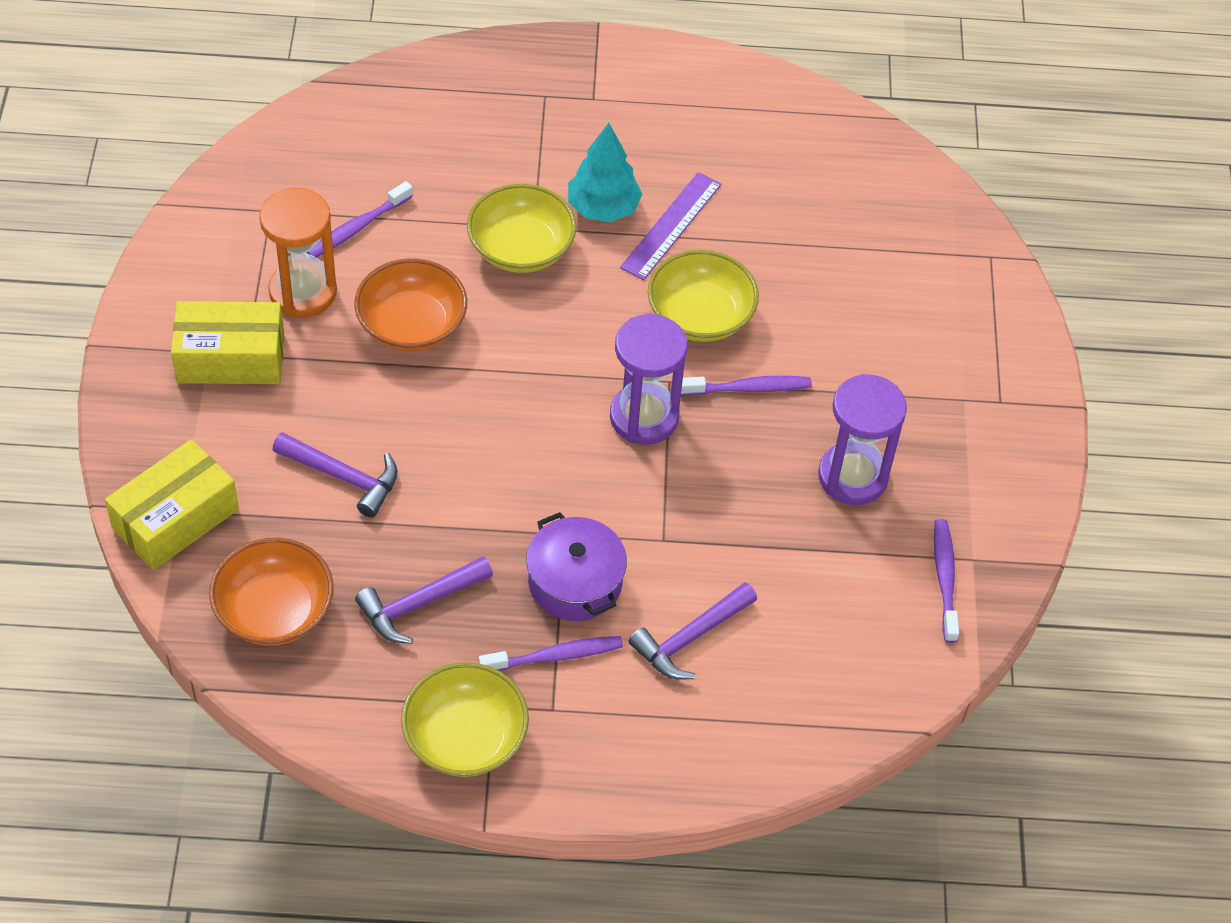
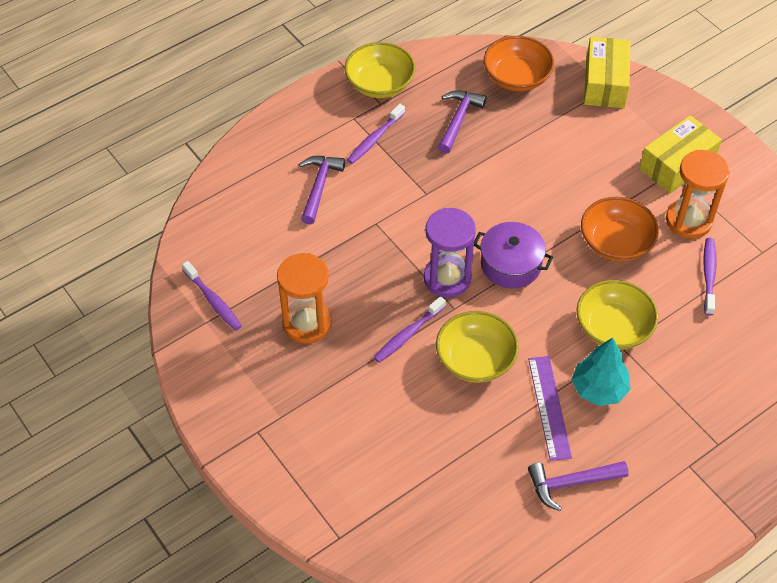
camera: 145 degrees right, 0 degrees up
purple hammer [272,432,398,518] -> purple hammer moved to [528,461,629,511]
purple pot [526,512,627,621] -> purple pot moved to [474,222,553,288]
purple hourglass [818,374,907,505] -> orange hourglass [277,253,332,344]

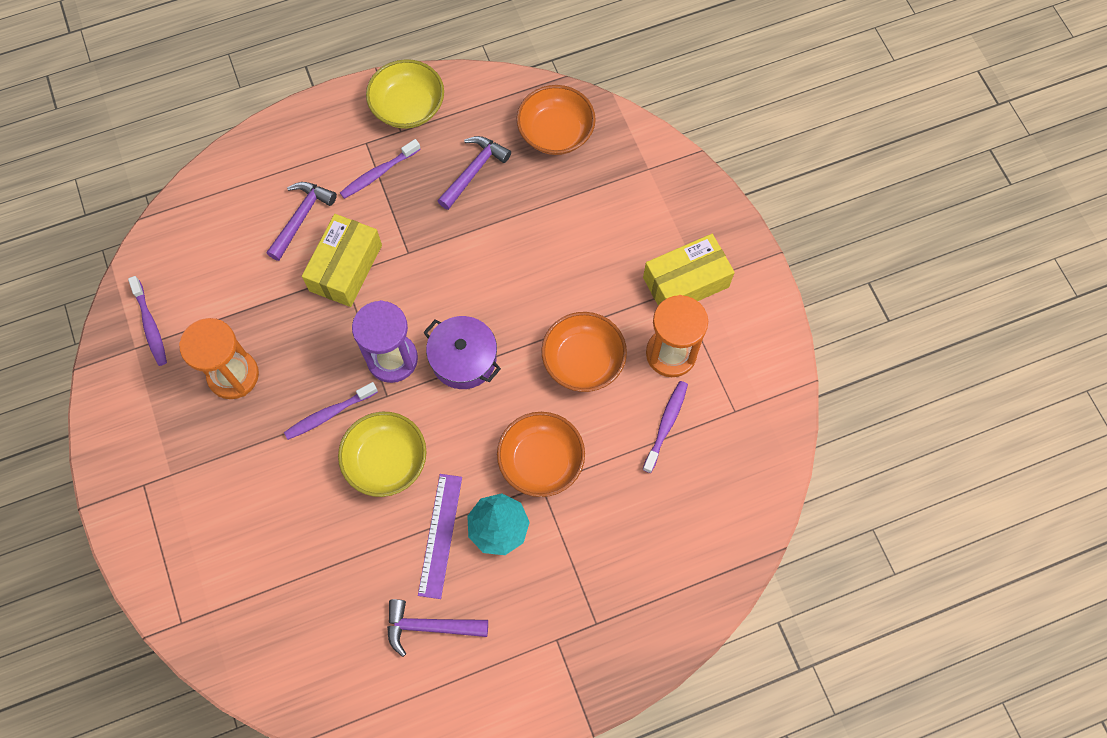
camera: 15 degrees right, 15 degrees up
yellow bowl [577,280,658,350] -> orange bowl [497,412,585,497]
yellow box [584,37,631,108] -> yellow box moved to [302,214,382,307]

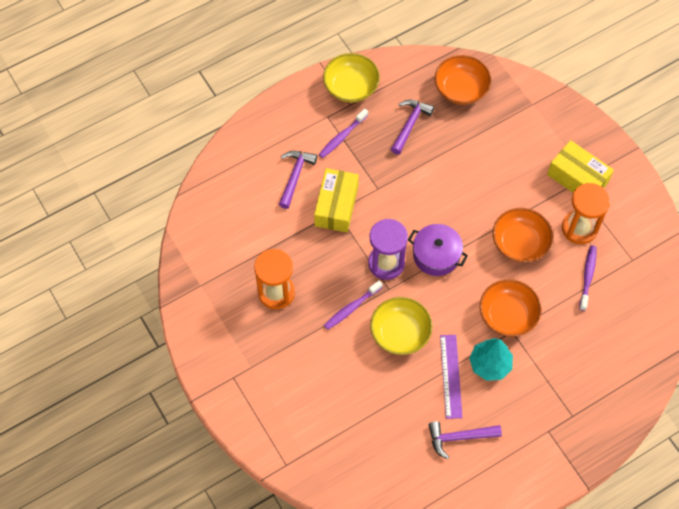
camera: 10 degrees left, 5 degrees down
purple toothbrush [128,276,167,366] -> none
yellow box [643,234,735,305] -> yellow box turned 75 degrees clockwise [547,140,614,193]

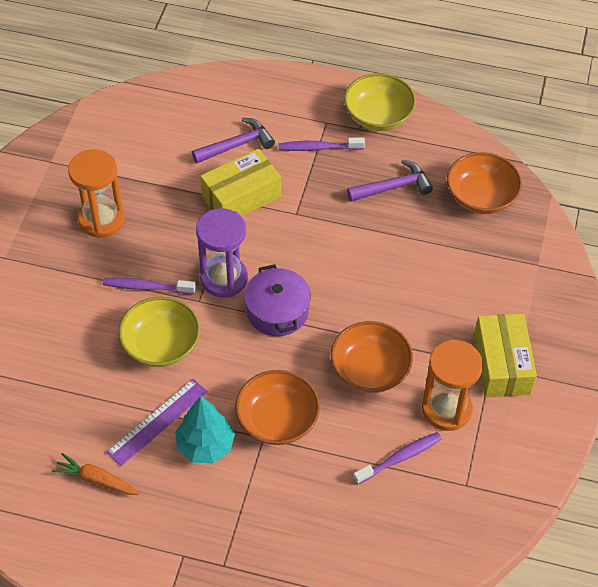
camera: 45 degrees right, 10 degrees down
purple hammer [428,422,502,459] -> orange carrot [52,453,140,495]

